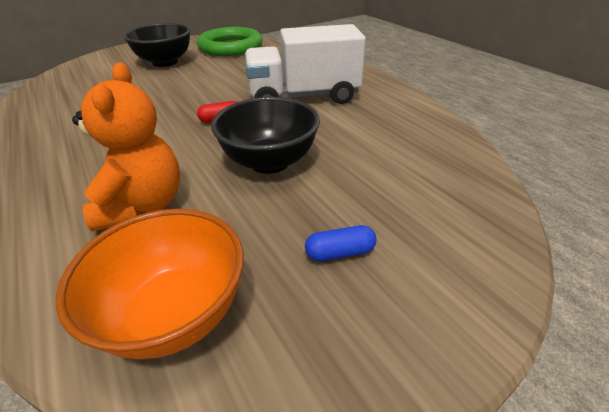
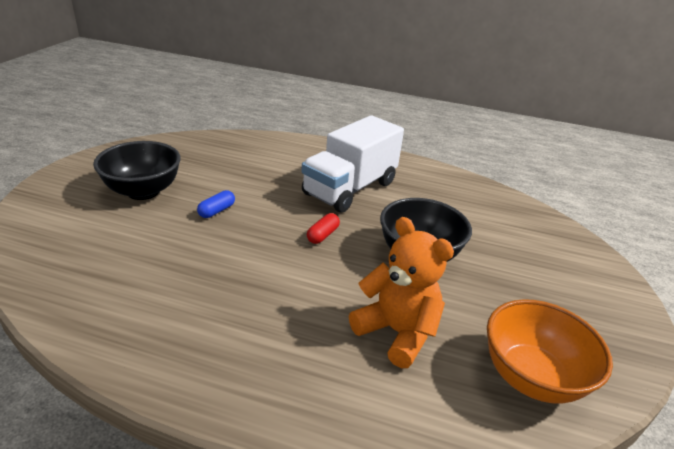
camera: 45 degrees left, 5 degrees down
green ring [197,27,262,56] -> none
blue capsule [305,225,377,261] -> blue capsule moved to [197,190,235,218]

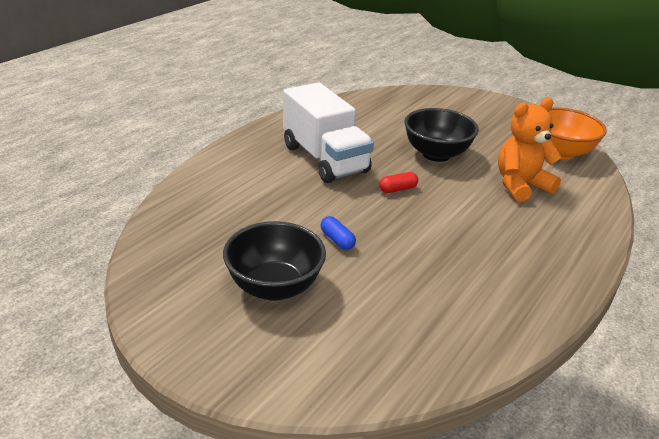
camera: 70 degrees left, 0 degrees up
red capsule [307,213,340,244] -> red capsule turned 75 degrees counterclockwise [379,172,418,193]

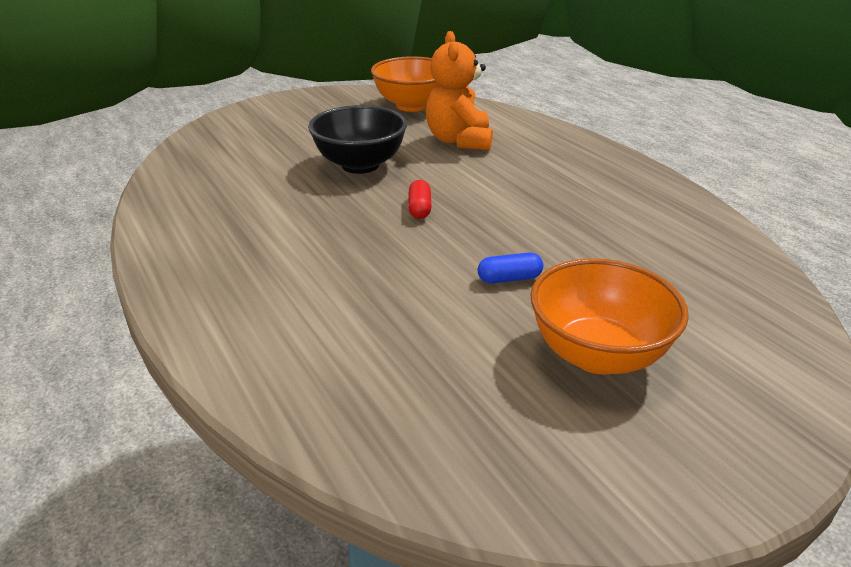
camera: 65 degrees left, 0 degrees up
black bowl [223,221,326,301] -> orange bowl [530,258,689,375]
white truck [283,83,374,183] -> none

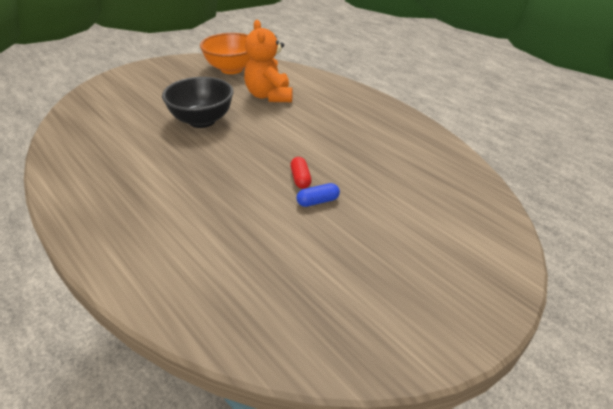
camera: 10 degrees left, 5 degrees up
red capsule [408,180,432,219] -> red capsule moved to [290,157,312,189]
orange bowl [530,258,689,375] -> none

